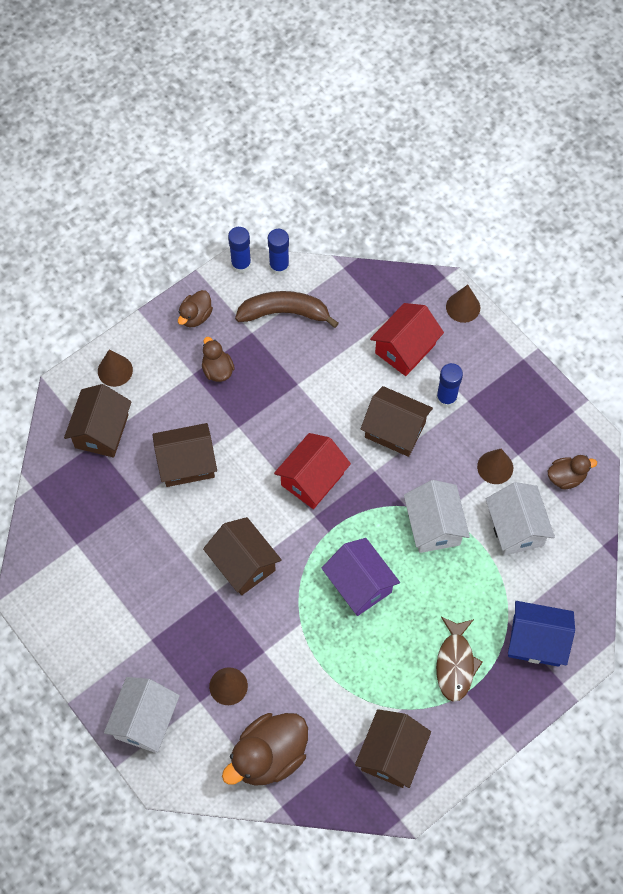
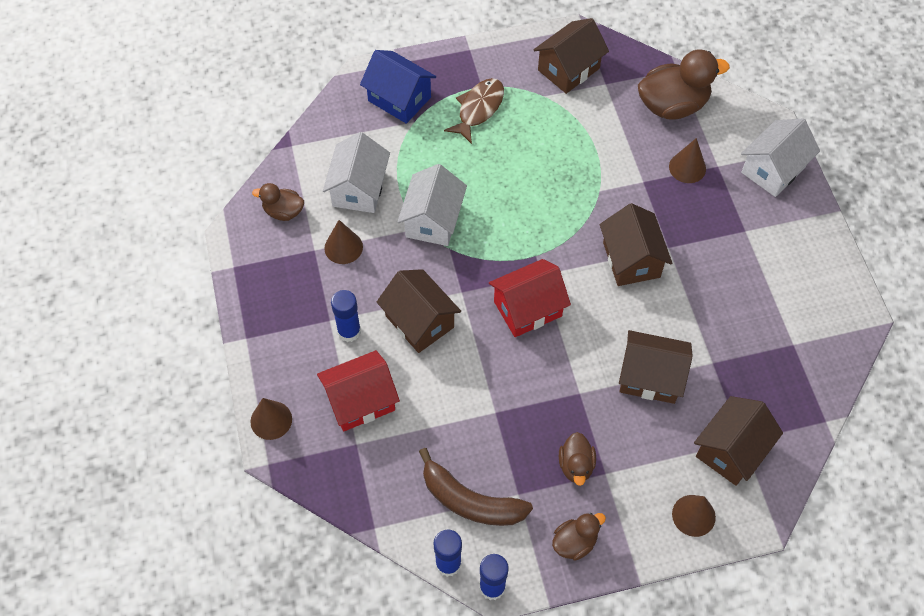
camera: 155 degrees left, 5 degrees down
purple house [322,538,400,616] -> none

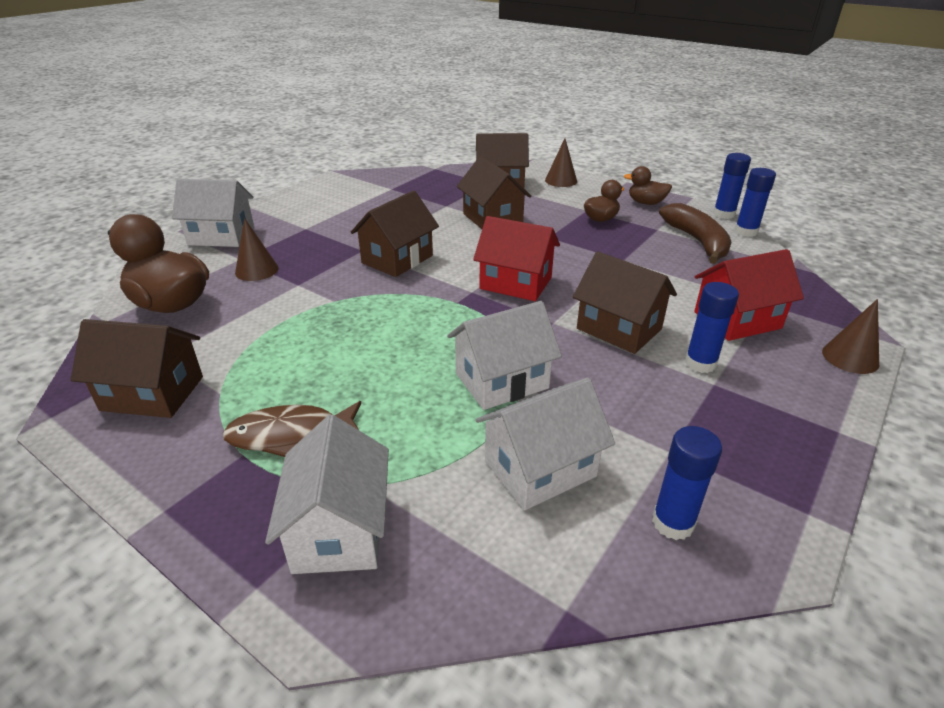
camera: 130 degrees left, 25 degrees down
brown duck [252,183,304,221] -> blue glue stick [652,426,722,540]
red house [317,350,400,432] -> red house turned 45 degrees counterclockwise [694,249,804,341]
brown cone [324,220,363,264] -> none
blue house [360,50,436,124] -> white house [265,415,389,574]
brown house [377,269,461,353] -> brown house turned 60 degrees counterclockwise [573,251,677,354]

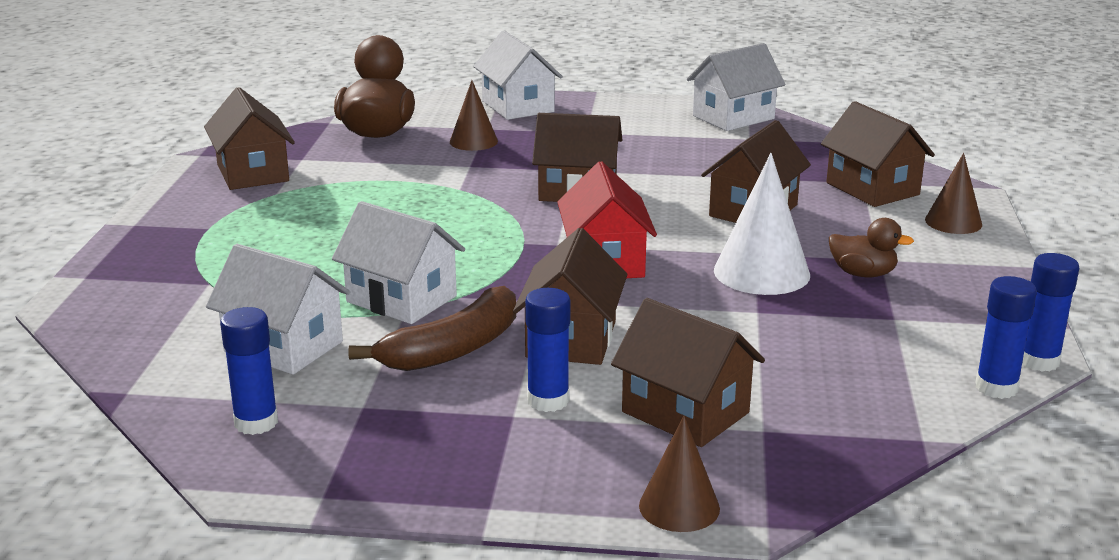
camera: 60 degrees right, 10 degrees down
brown fish [223,401,361,457] -> none
white house [265,415,389,574] -> white house moved to [687,43,785,131]
brown duck [624,166,672,205] -> none
brown banana [659,203,731,264] -> brown banana moved to [348,286,516,371]
red house [694,249,804,341] -> brown house [611,298,765,447]
none -> white cone [714,153,810,295]

